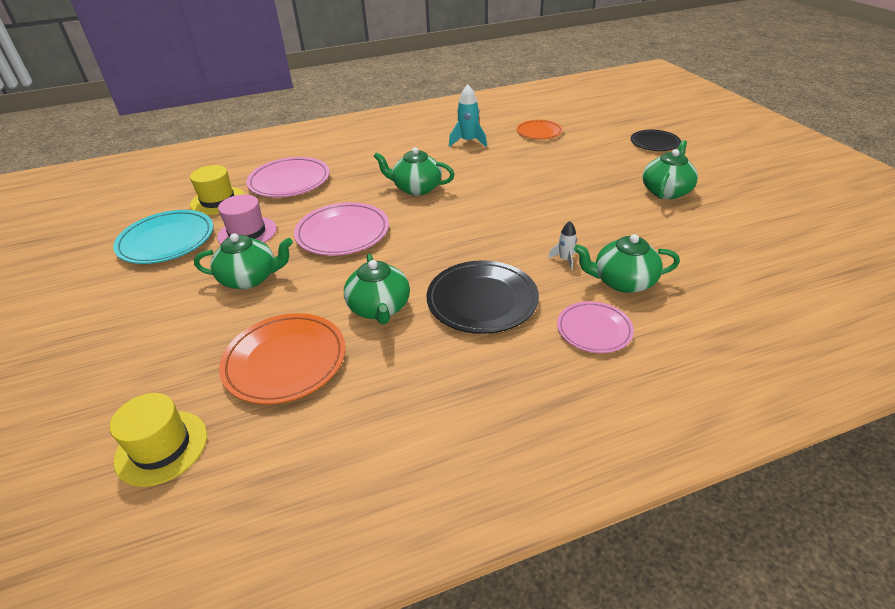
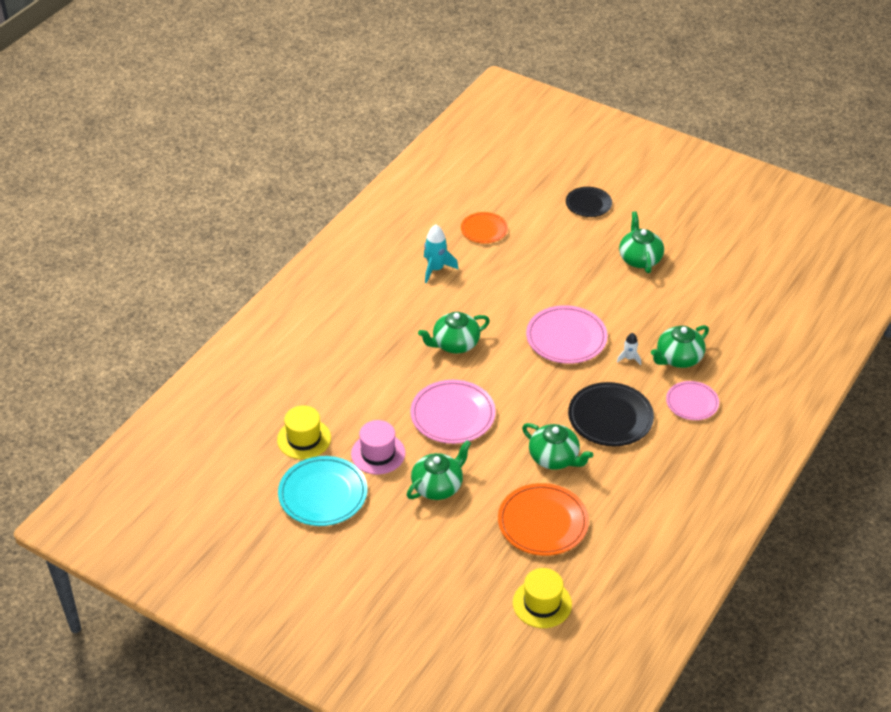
camera: 40 degrees left, 5 degrees up
pink plate [246,157,330,198] -> pink plate moved to [526,305,608,364]

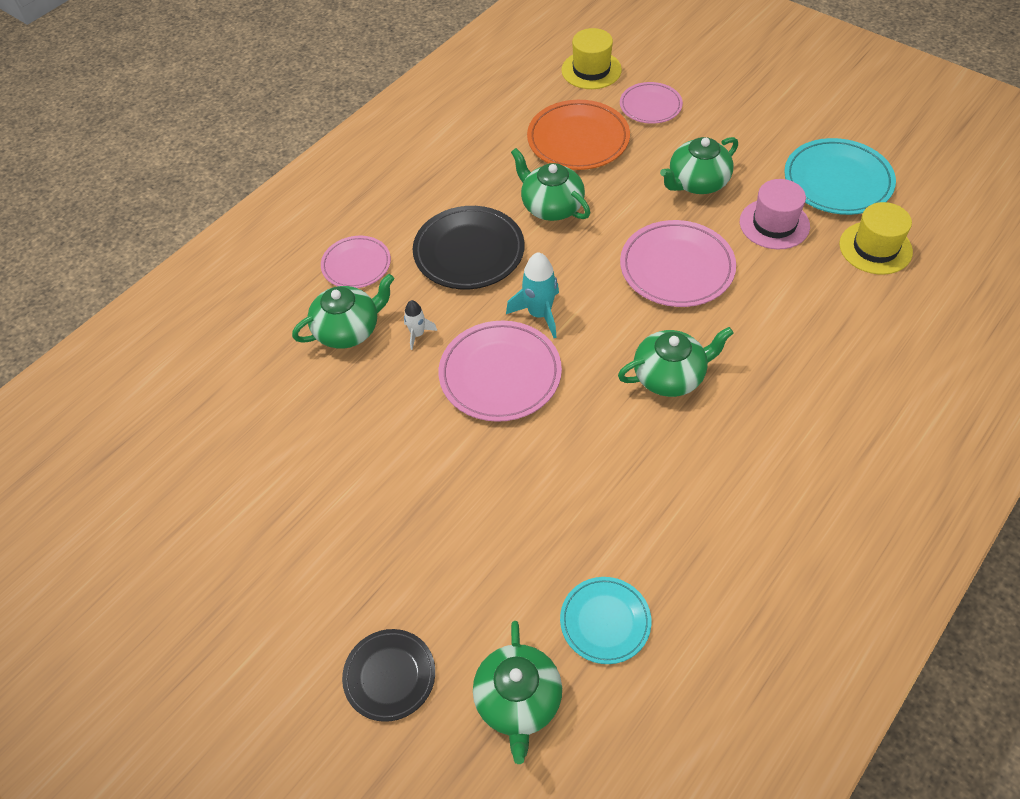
camera: 170 degrees left, 10 degrees up
turquoise rocket [424,225,459,283] -> turquoise rocket moved to [506,252,559,338]
orange plate [461,212,508,244] -> turquoise plate [560,577,651,664]
green teapot [619,211,664,273] -> green teapot moved to [473,621,562,764]
none -> pink plate [620,82,683,124]

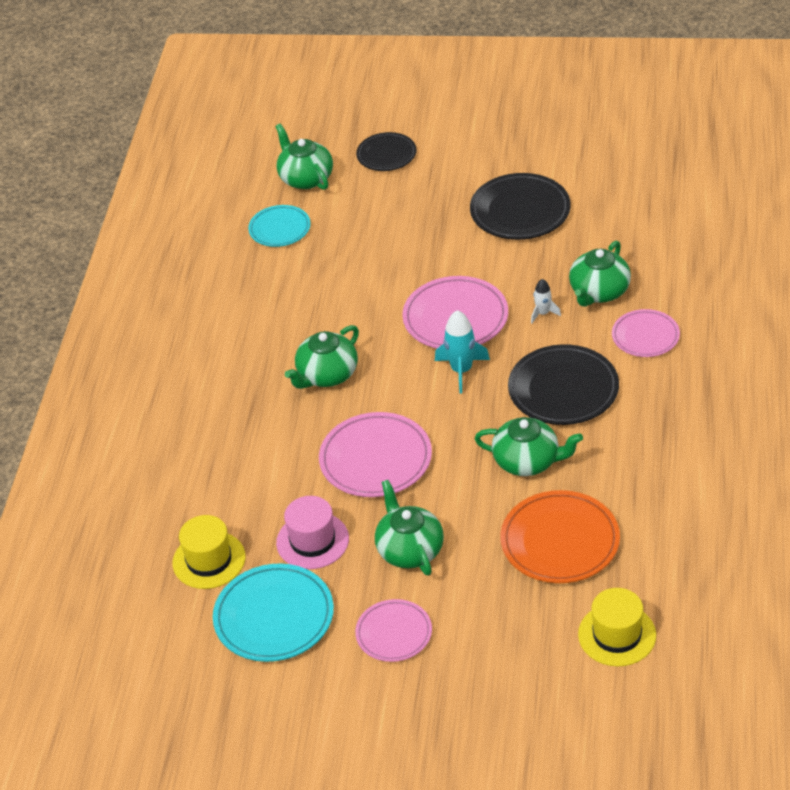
camera: 150 degrees right, 10 degrees down
pink plate [620,82,683,124] -> pink plate moved to [355,599,432,662]
green teapot [660,137,738,194] -> green teapot turned 45 degrees counterclockwise [375,480,444,576]
none -> black plate [470,173,571,240]

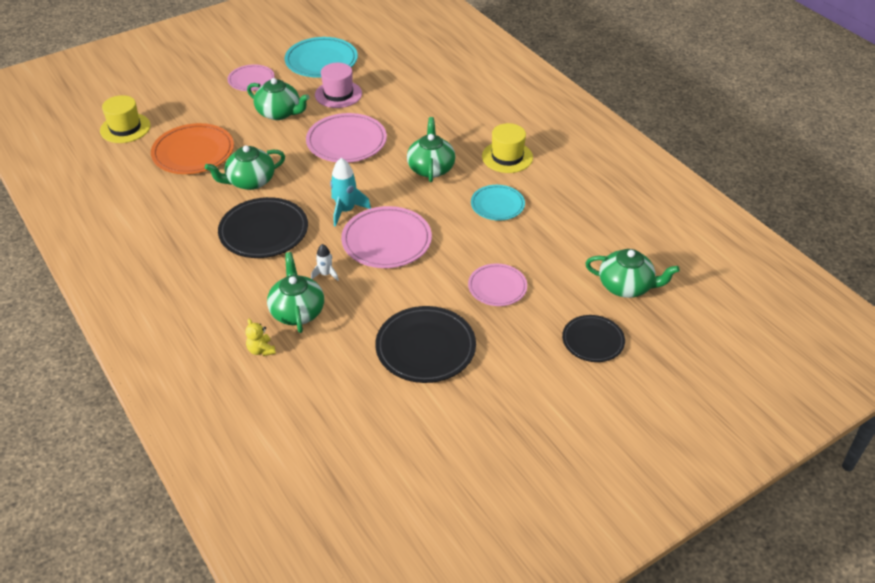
camera: 135 degrees right, 0 degrees up
yellow hat [173,515,246,589] -> yellow hat moved to [482,123,533,173]
turquoise plate [248,205,311,247] -> turquoise plate moved to [471,185,525,221]
pink plate [612,309,680,357] -> pink plate moved to [468,264,527,306]
none -> yellow teddy bear [245,319,276,356]

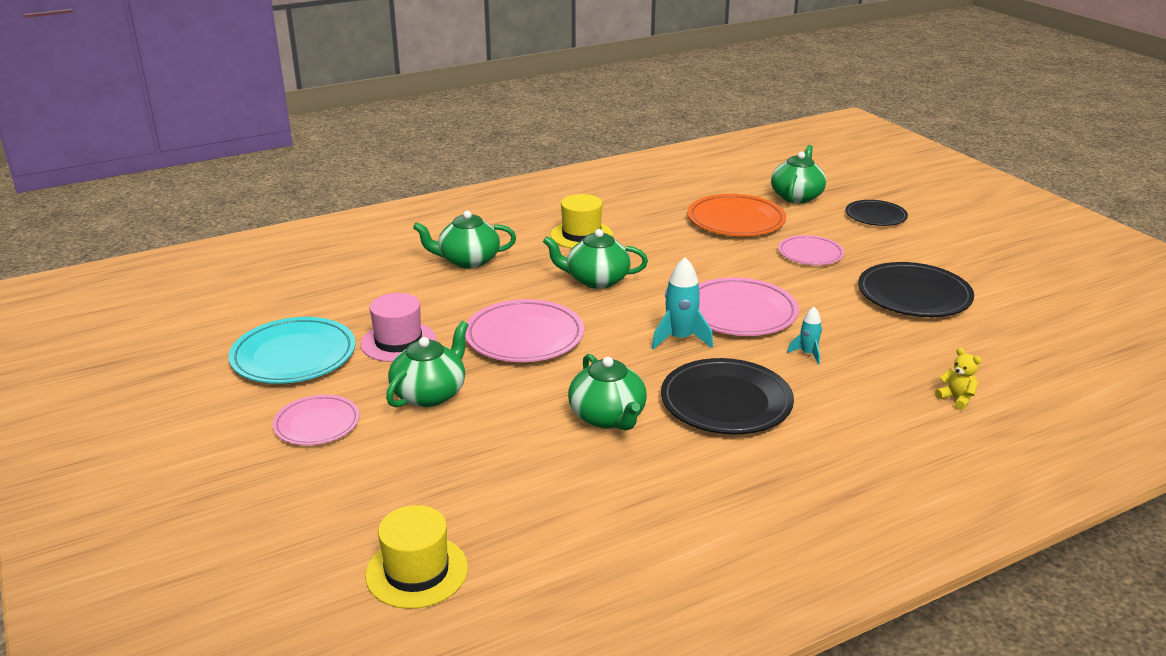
camera: 85 degrees left, 15 degrees down
orange plate [151,123,234,174] -> orange plate moved to [687,194,786,236]
yellow teddy bear [245,319,276,356] -> yellow teddy bear turned 105 degrees counterclockwise [935,348,982,410]
green teapot [267,252,324,333] -> green teapot moved to [413,211,516,269]
white rocket [311,244,339,281] -> turquoise rocket [787,307,822,365]
turquoise plate [471,185,525,221] -> none

